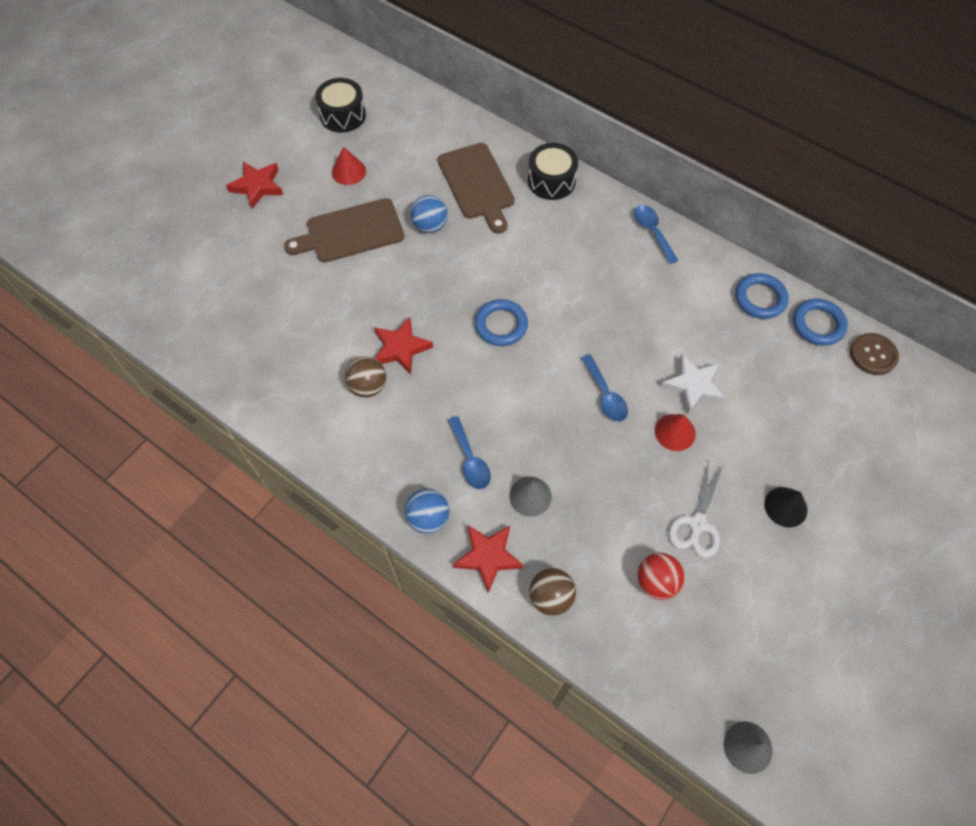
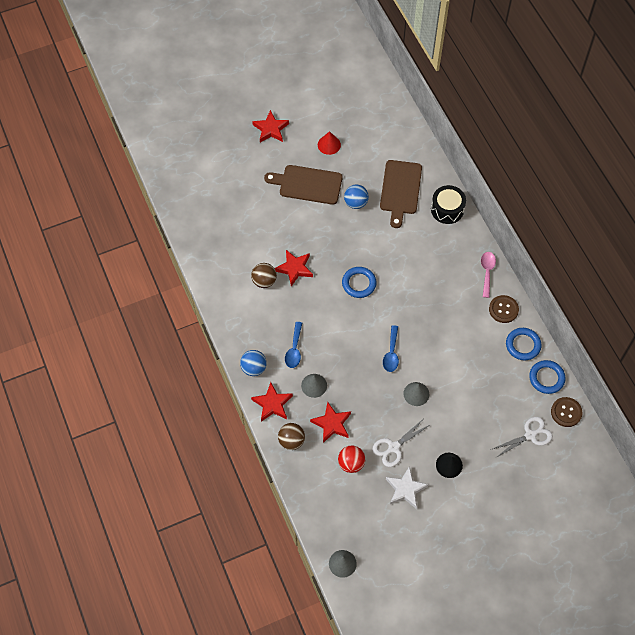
camera: 30 degrees right, 0 degrees up
black drum [315,78,366,133] -> none
blue spoon [634,205,678,264] -> pink spoon [481,252,496,298]
red cone [655,414,696,451] -> grey cone [403,382,429,406]
white star [661,354,726,415] -> white star moved to [386,466,429,509]
none -> red star [310,402,351,443]
none -> brown button [489,295,519,323]
none -> white scissors [493,417,553,457]

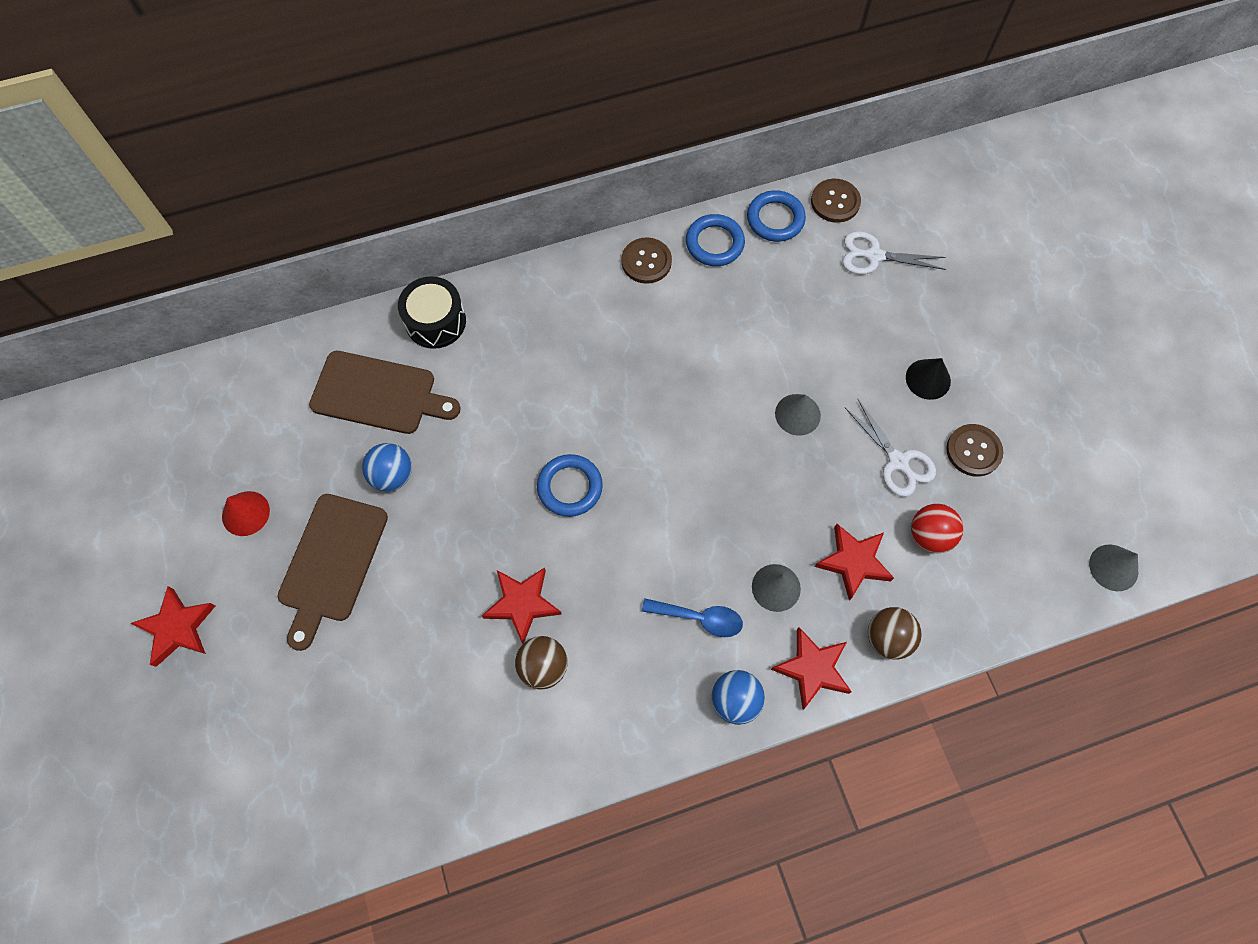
camera: 85 degrees left, 5 degrees up
blue spoon [383,325,399,372] -> none
white star [386,466,429,509] -> brown button [946,424,1003,477]
pink spoon [481,252,496,298] -> none
white scissors [493,417,553,457] -> white scissors turned 60 degrees counterclockwise [842,231,946,274]

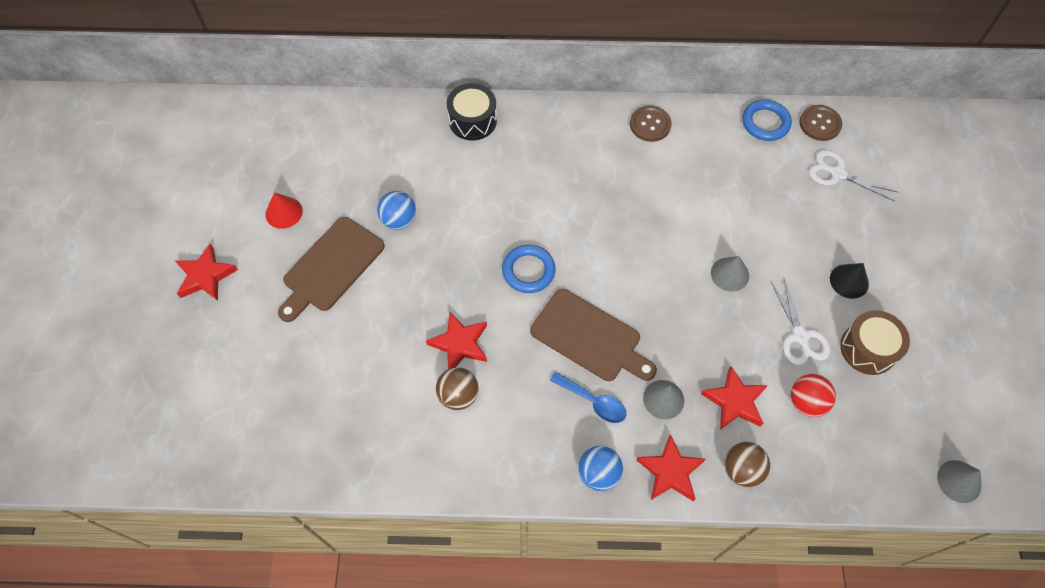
camera: 20 degrees right, 5 degrees down
brown cutting board [309,351,461,434] -> brown cutting board moved to [530,289,657,381]
blue ring [686,214,745,266] -> none
brown button [946,424,1003,477] -> brown drum [840,310,910,375]

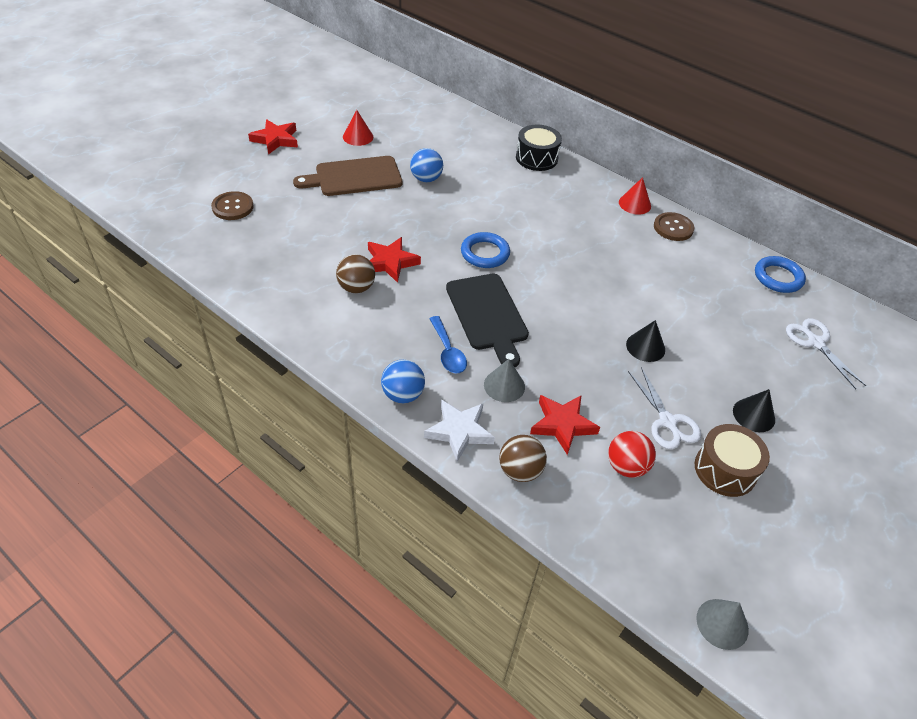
camera: 35 degrees right, 15 degrees down
brown cutting board [530,289,657,381] -> black cutting board [446,274,529,367]
red star [637,434,706,501] -> white star [424,400,495,462]
grey cone [711,256,749,292] -> black cone [626,320,665,362]
white scissors [771,278,830,365] -> white scissors turned 45 degrees counterclockwise [628,367,701,449]
brown button [799,105,842,141] -> brown button moved to [211,191,254,220]
none -> red cone [619,177,651,215]

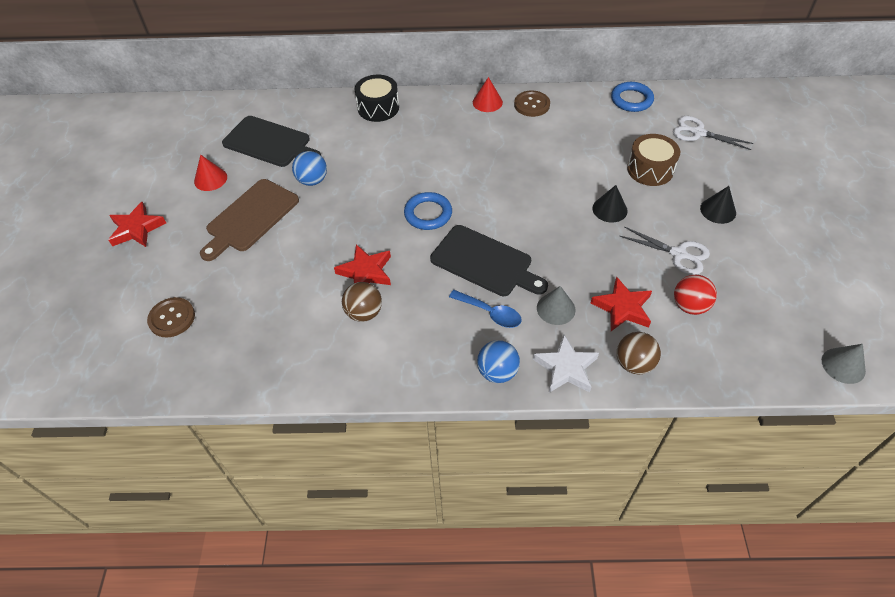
camera: 35 degrees left, 5 degrees up
brown drum [695,424,770,497] -> brown drum moved to [627,134,680,186]
none -> black cutting board [222,116,321,167]

